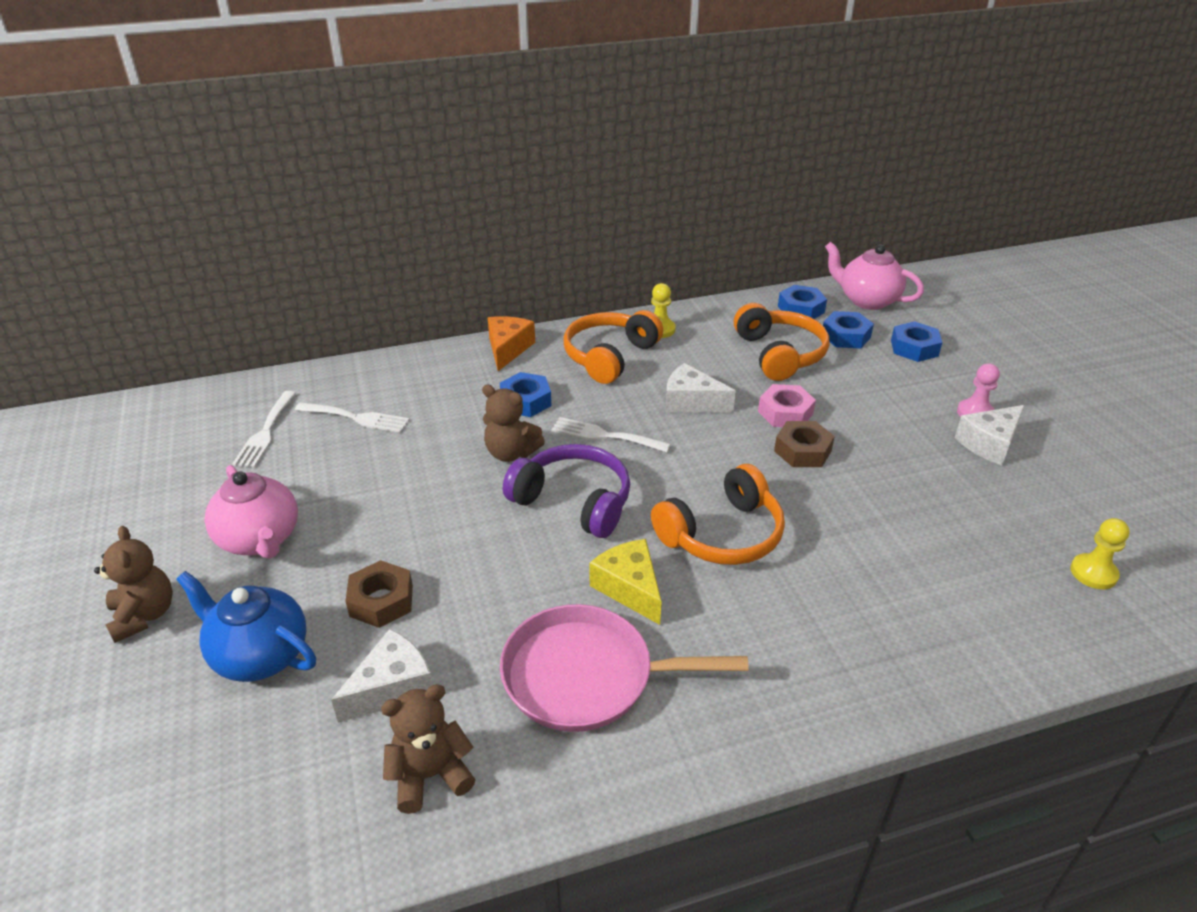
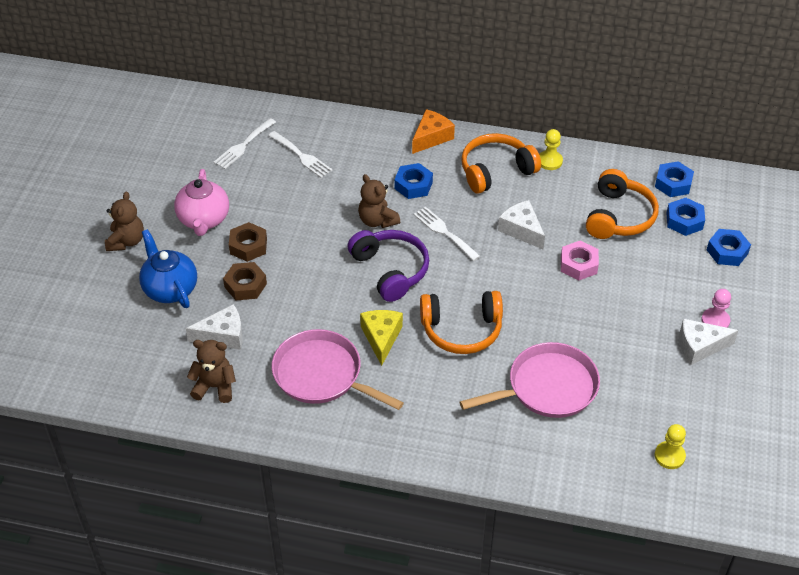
camera: 30 degrees right, 10 degrees up
brown nut [774,421,835,467] -> brown nut moved to [229,222,267,262]
pink teapot [825,242,924,310] -> none
none -> pink pan [460,342,600,418]

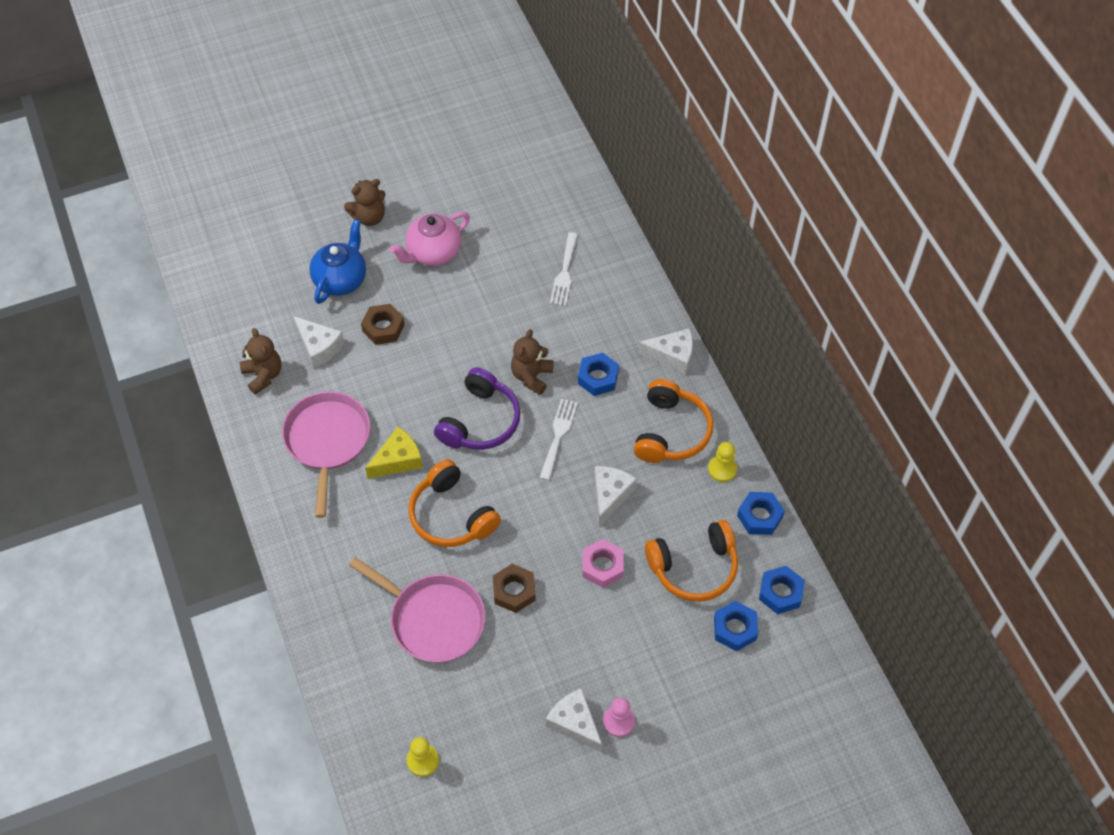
camera: 55 degrees right, 10 degrees up
white fork [214,118,276,169] -> none
brown nut [229,222,267,262] -> brown nut moved to [493,564,536,613]
orange cheese [412,109,455,154] -> white cheese [638,328,693,374]
orange headphones [461,133,541,194] -> orange headphones turned 75 degrees clockwise [634,379,713,463]
blue nut [707,229,751,266] -> blue nut moved to [737,492,785,535]

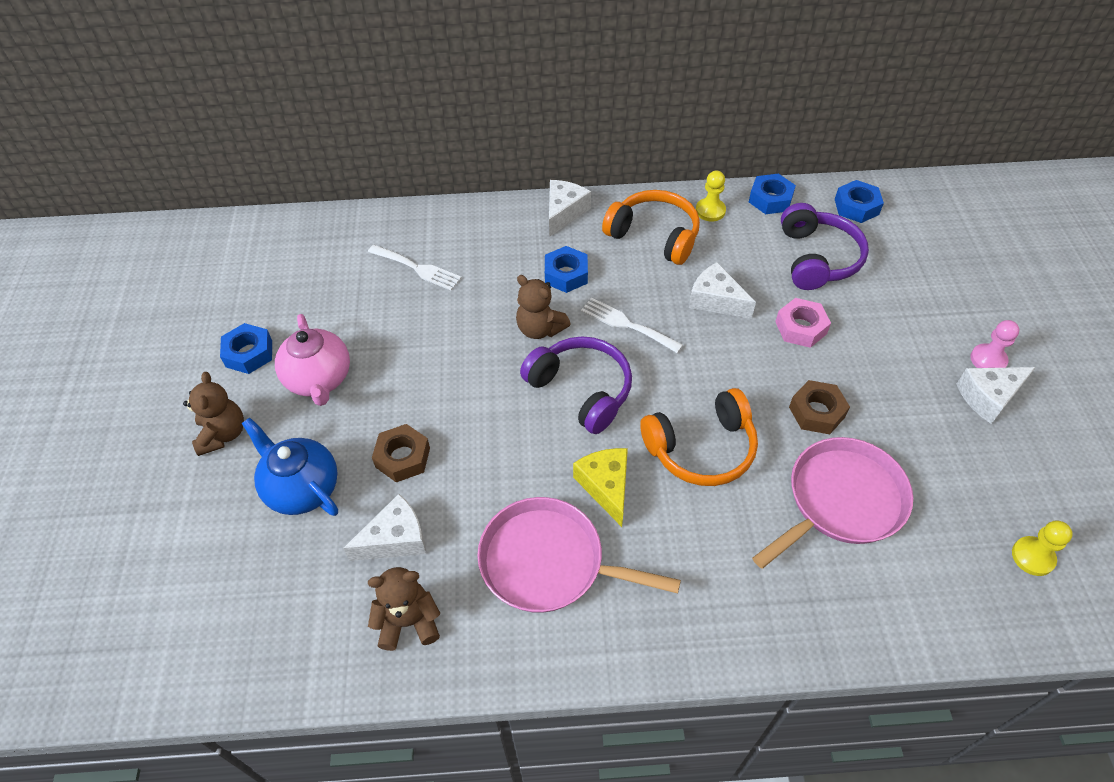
camera: 70 degrees left, 5 degrees down
orange headphones [645,520,738,602] -> purple headphones [781,203,869,290]
blue nut [714,601,758,651] -> blue nut moved to [220,323,272,374]

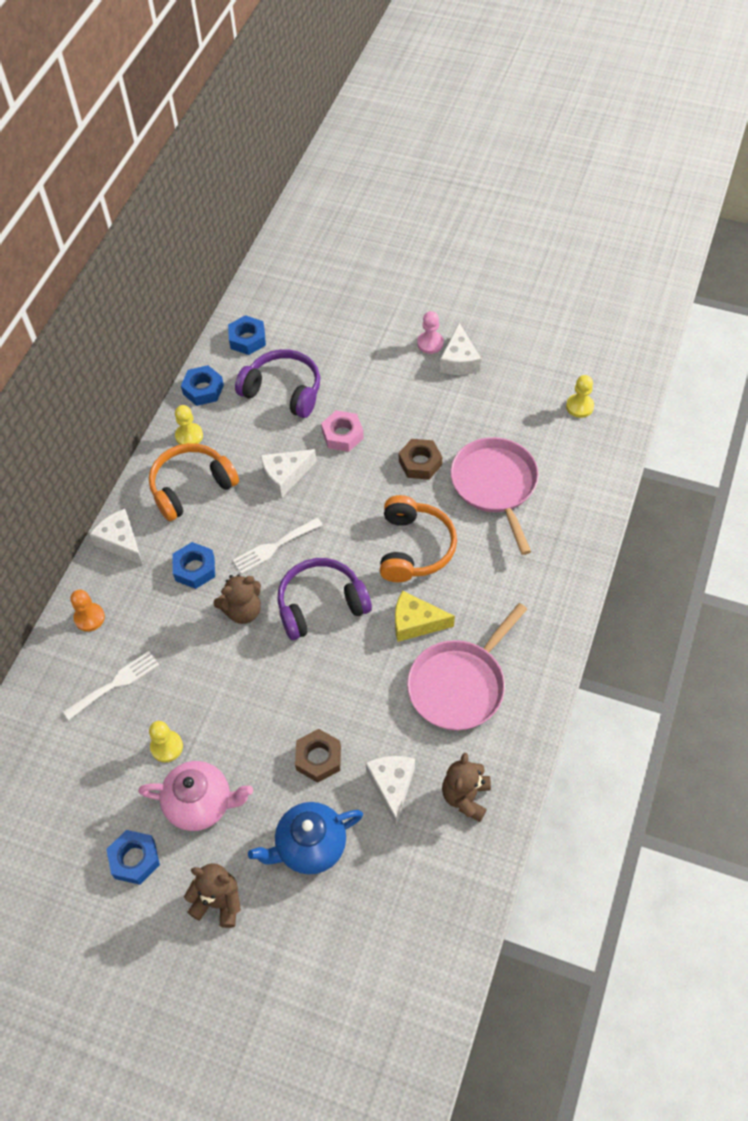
camera: 65 degrees left, 5 degrees up
none -> orange pawn [70,590,105,632]
none -> yellow pawn [149,721,183,762]

